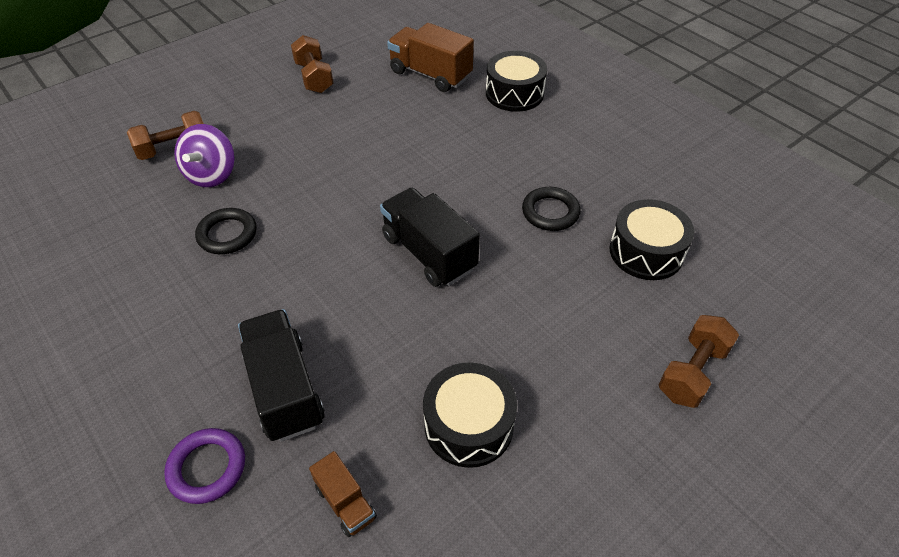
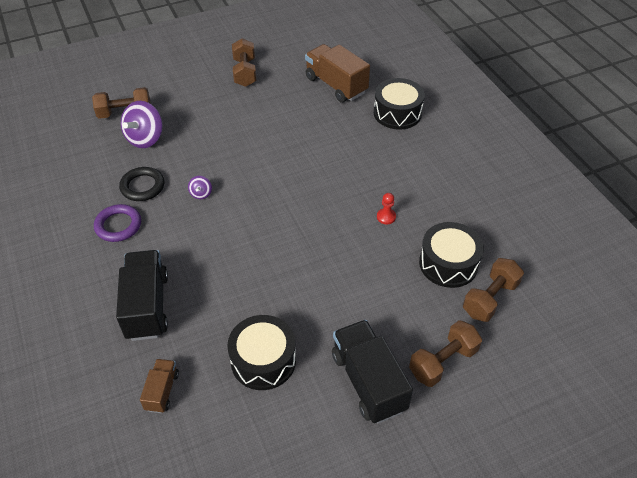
camera: 15 degrees right, 0 degrees up
purple ring [164,428,245,504] -> purple ring moved to [94,204,141,242]
brown truck [309,451,377,537] -> brown truck turned 150 degrees counterclockwise [140,359,179,413]
black truck [380,188,480,287] -> black truck moved to [332,320,413,423]
black ring [522,187,581,231] -> red pawn [377,193,396,224]
none -> purple spinning top [188,176,212,199]
none -> brown dumbbell [463,258,524,322]

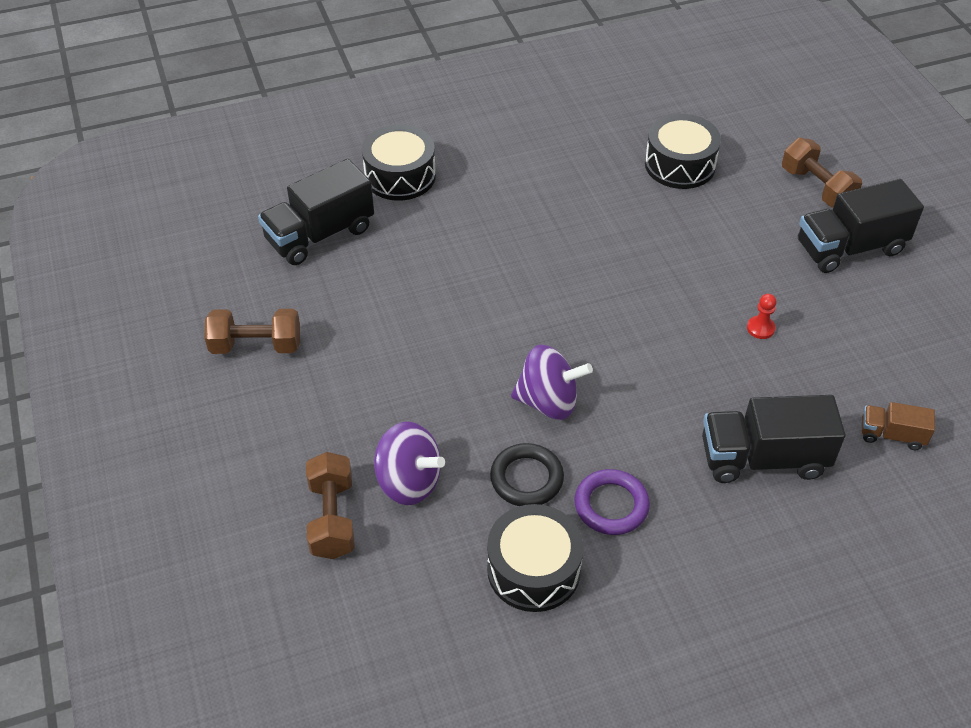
camera: 85 degrees left, 0 degrees up
purple spinning top [188,176,212,199] -> purple spinning top [511,344,593,420], size x2.08
black drum [227,315,296,390] -> black drum moved to [487,504,584,612]
brown truck [305,44,370,102] -> black truck [258,159,374,265]
red pawn [377,193,396,224] -> red pawn moved to [747,294,777,339]
brown dumbbell [463,258,524,322] -> none

